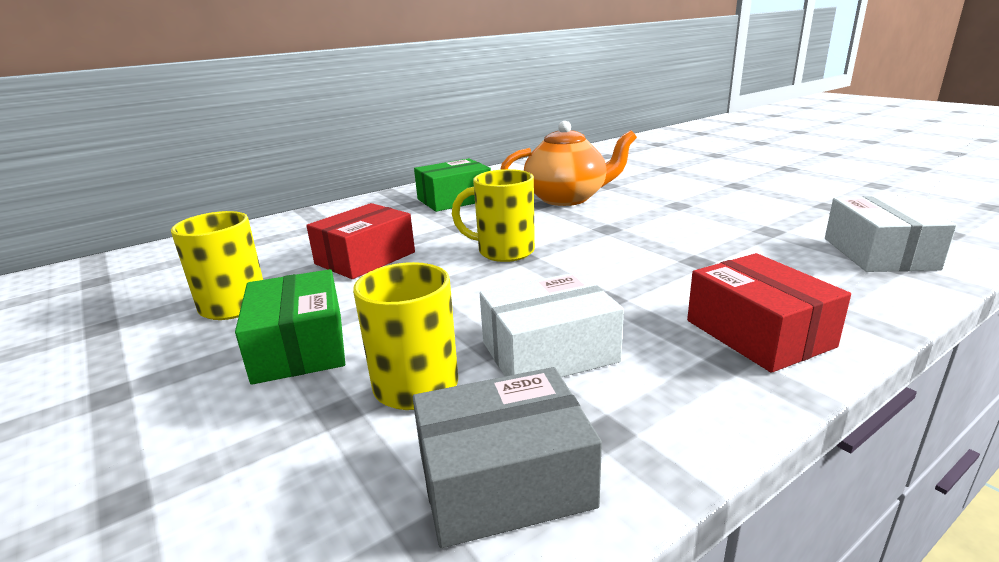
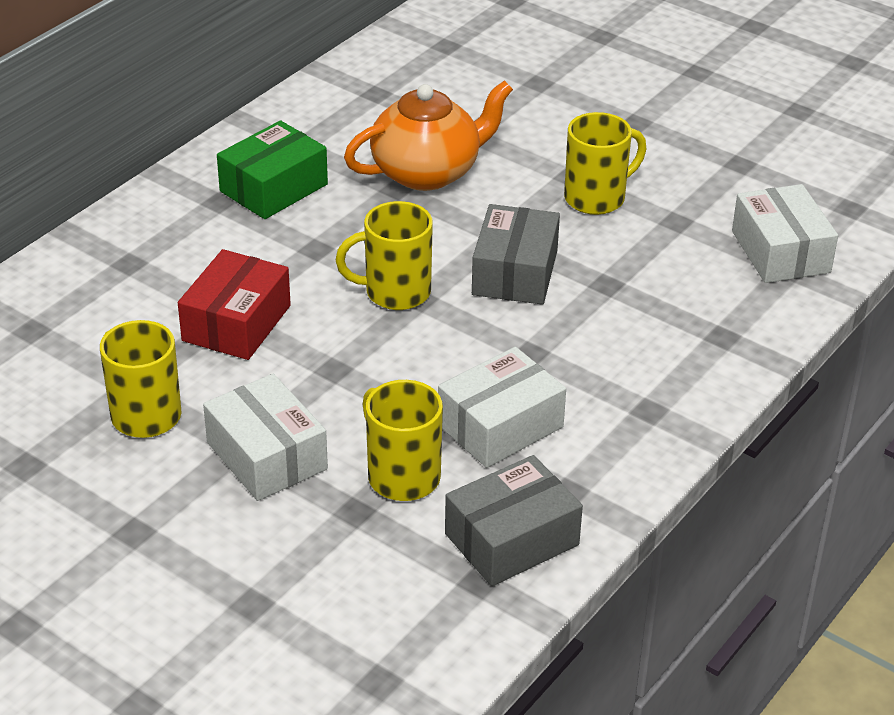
camera: 20 degrees left, 15 degrees up
green box [235,269,345,385] -> white box [203,374,328,501]
red box [687,253,851,373] -> none
none -> grey box [472,204,560,305]
none -> yellow mug [564,112,646,215]

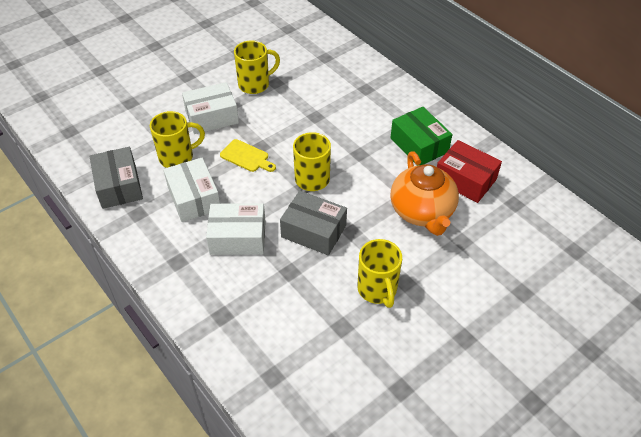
camera: 105 degrees right, 10 degrees up
red box [178,249,291,360] -> red box moved to [437,140,502,203]
white box [732,184,838,283] -> white box moved to [206,203,266,255]
none -> yellow cutting board [220,139,276,172]

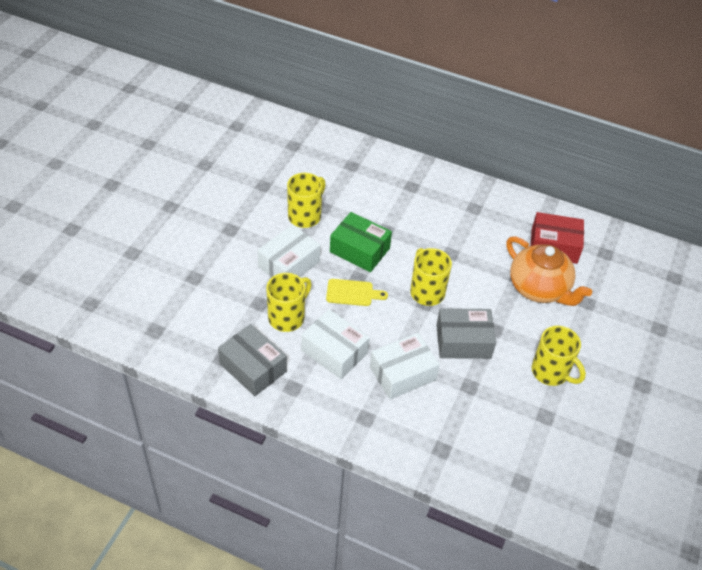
camera: 30 degrees left, 0 degrees up
green box [391,107,452,166] -> green box moved to [330,212,392,272]

